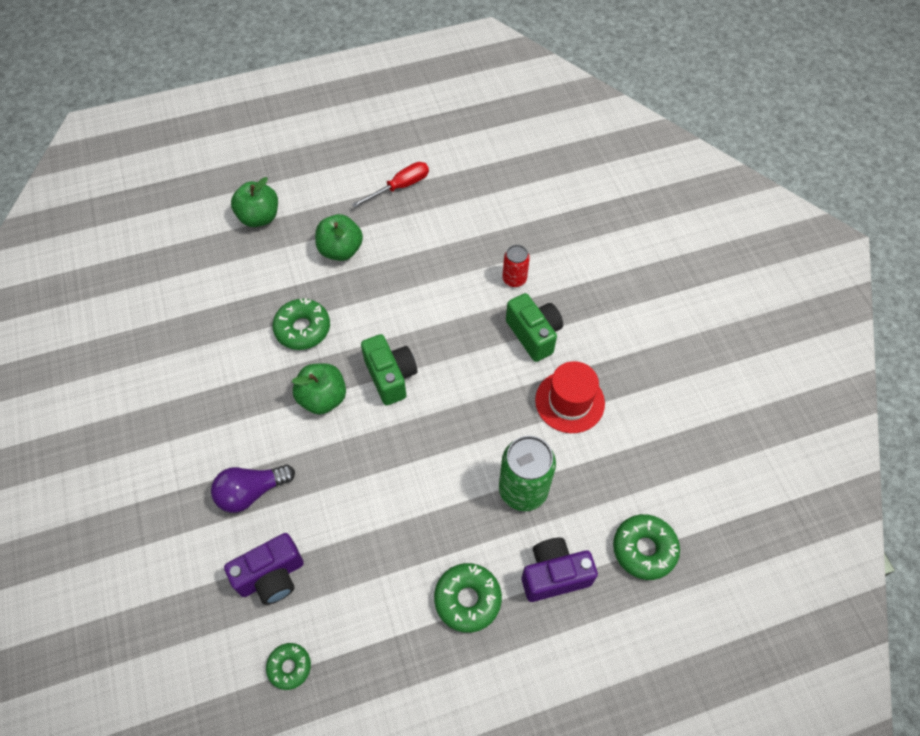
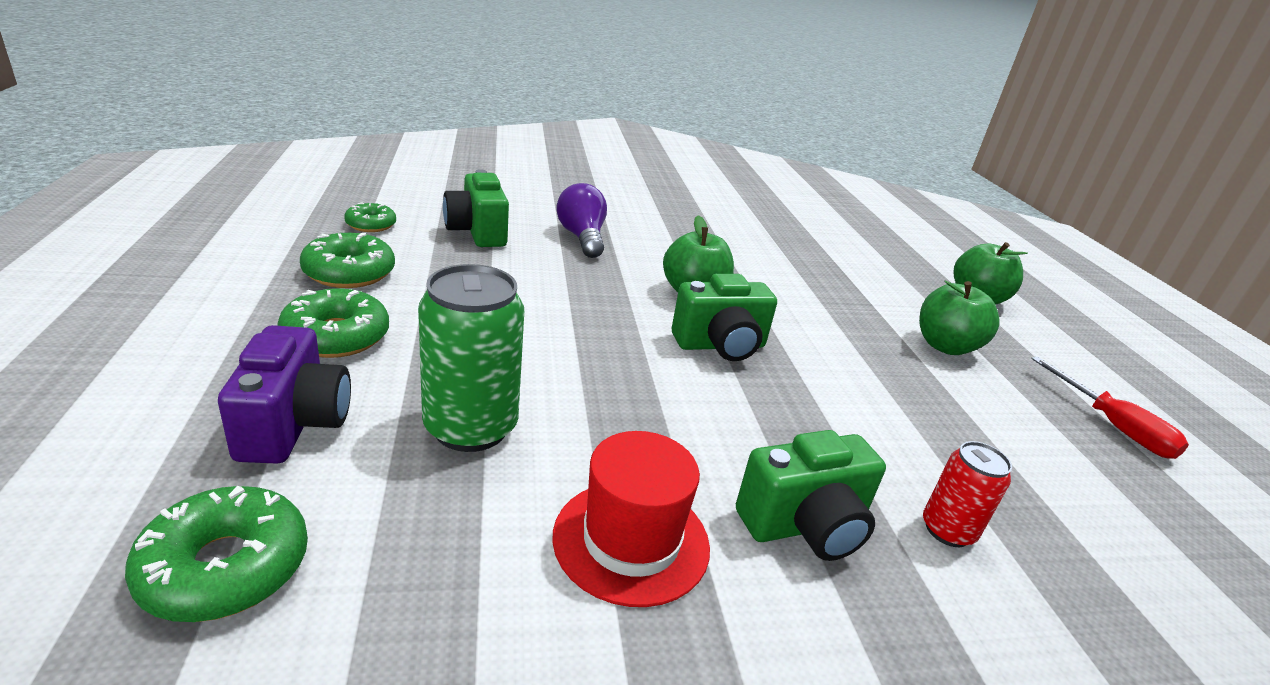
camera: 95 degrees right, 30 degrees down
purple camera [224,533,304,605] -> green camera [443,169,509,247]
green donut [273,298,330,350] -> green donut moved to [300,233,395,288]

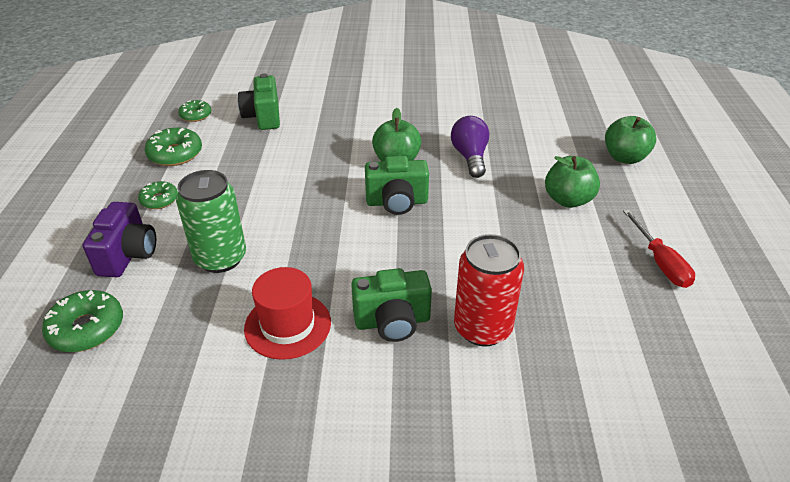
camera: 15 degrees right, 10 degrees up
green donut [277,288,389,358] -> green donut [138,181,178,209], size x0.63
purple light bulb [557,183,607,258] -> purple light bulb moved to [451,116,489,178]
red can [923,441,1012,547] -> red can [454,234,524,347], size x1.76

